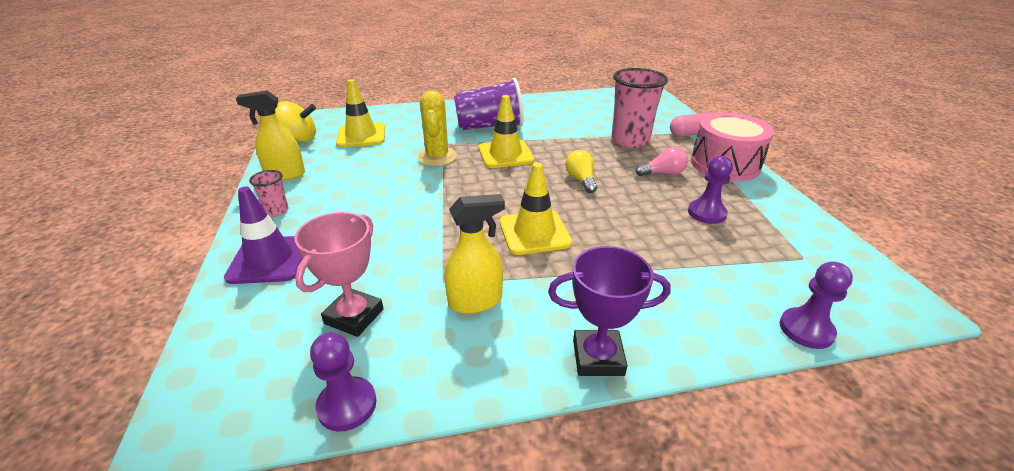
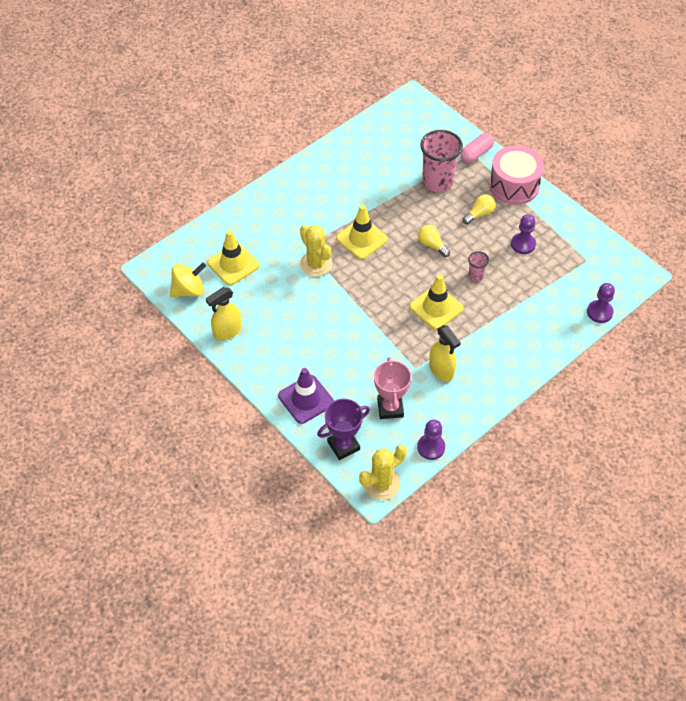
camera: 30 degrees left, 20 degrees up
pink cup [249,170,288,216] -> pink cup moved to [468,251,489,281]
yellow spray bottle [444,194,505,314] -> yellow spray bottle turned 105 degrees clockwise [429,325,461,381]
purple cup [454,78,523,130] -> none
purple trophy [548,246,671,376] -> purple trophy moved to [317,399,370,460]
pink light bulb [635,147,688,176] -> yellow light bulb [463,194,495,225]
none -> yellow cactus [359,445,407,500]

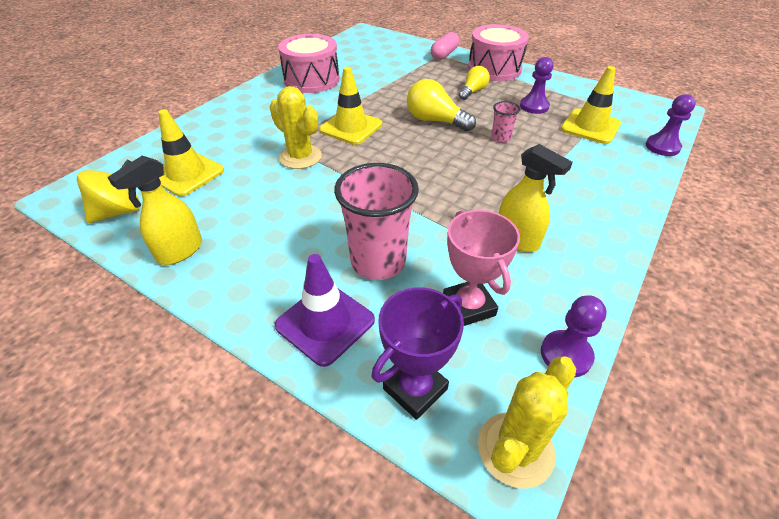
camera: 15 degrees left, 10 degrees down
yellow traffic cone [409,274,464,330] -> yellow traffic cone moved to [561,66,621,144]
yellow light bulb [418,225,450,257] -> yellow light bulb [407,79,476,131], size x1.55
pink cup [420,130,463,192] -> pink cup moved to [334,163,419,280]
none -> pink drum [278,34,339,93]

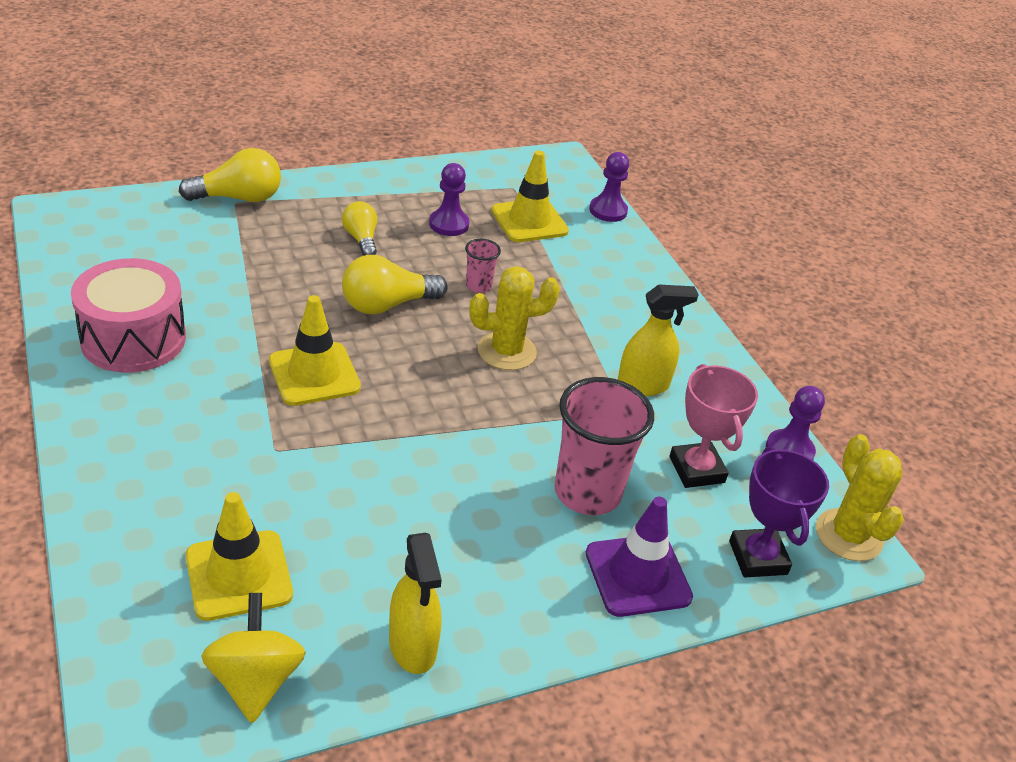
camera: 60 degrees left, 5 degrees down
yellow cactus [270,86,322,169] -> yellow cactus moved to [469,266,560,370]
pink capsule [431,32,459,60] -> yellow light bulb [179,148,281,202]
pink trophy [443,210,520,326] -> pink trophy turned 60 degrees clockwise [669,364,758,488]
pink drum [468,24,529,81] -> none

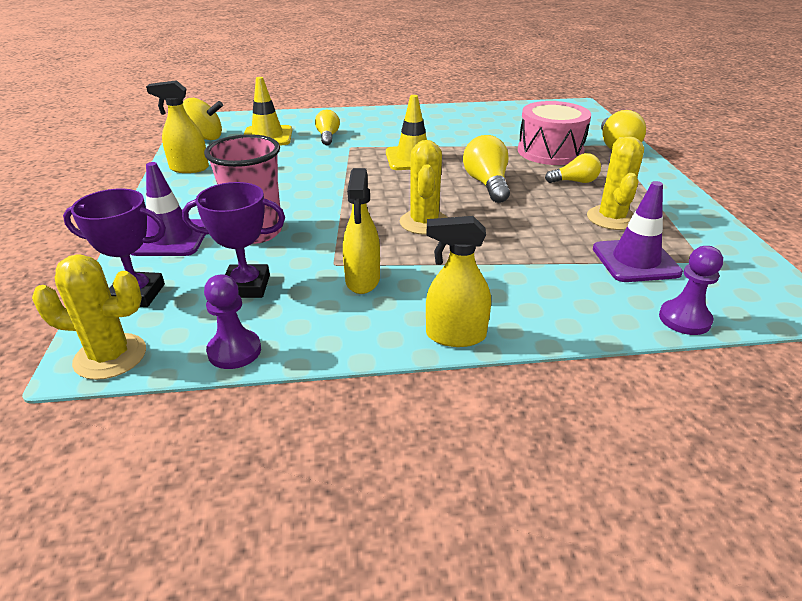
camera: 110 degrees right, 5 degrees down
pink drum [71,258,186,373] -> pink drum moved to [518,101,591,165]
purple pawn [429,163,470,236] -> yellow cactus [587,136,644,230]
pink cup [465,239,501,293] -> none
yellow traffic cone [491,150,569,242] -> purple traffic cone [593,181,683,282]
pink trophy [669,364,758,488] -> purple trophy [182,182,285,298]
none -> yellow light bulb [315,110,340,145]
none -> yellow spray bottle [426,216,491,347]

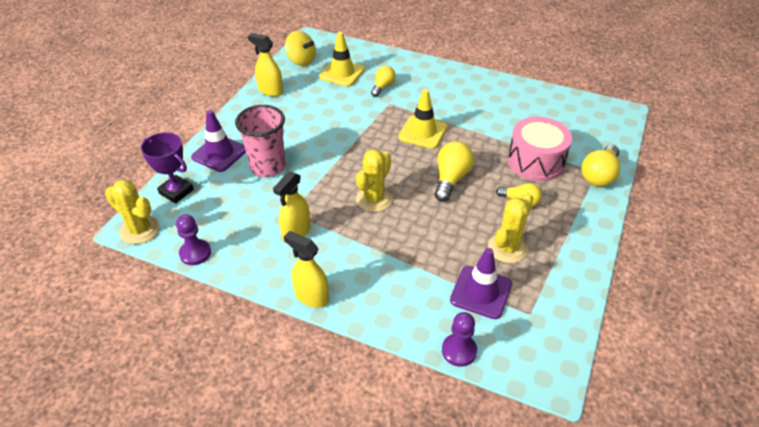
camera: 30 degrees right, 10 degrees up
purple trophy [182,182,285,298] -> none

